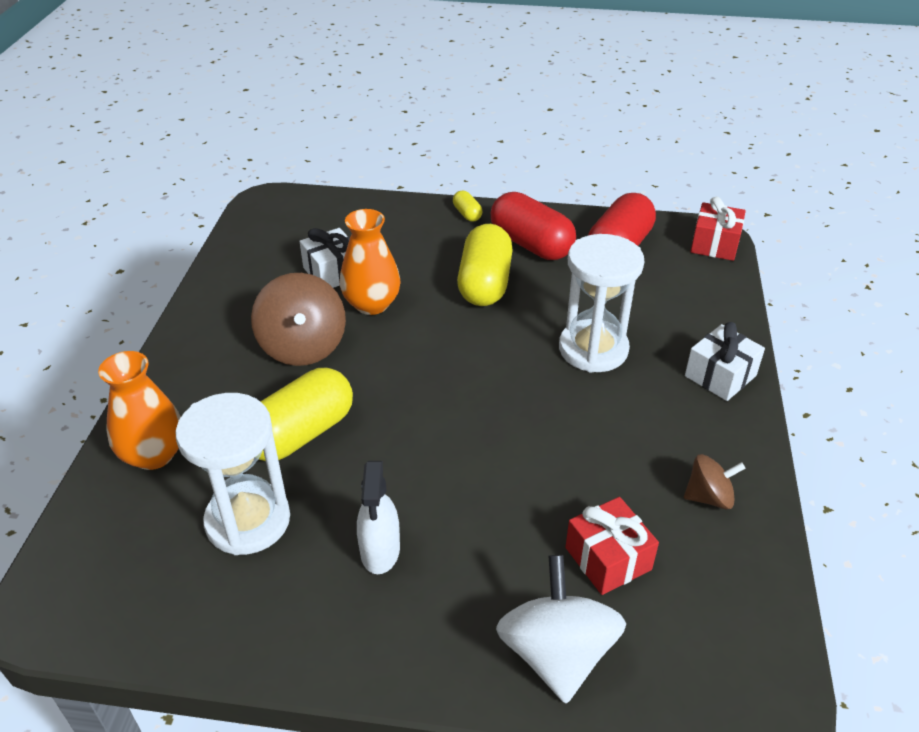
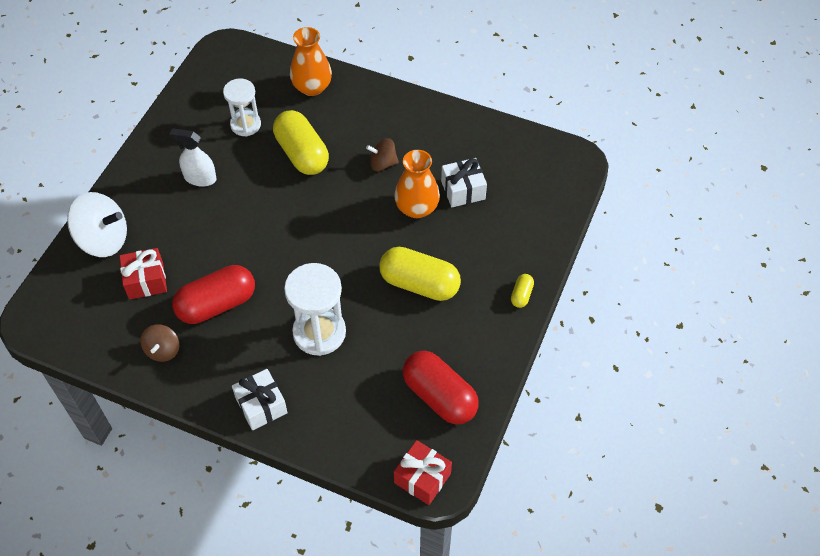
camera: 105 degrees right, 15 degrees up
white hourglass [175,393,290,555] -> white hourglass [223,79,261,136], size x0.65
brown spinning top [251,273,346,366] -> brown spinning top [366,138,399,171], size x0.56
yellow capsule [453,191,482,222] -> yellow capsule turned 60 degrees counterclockwise [511,274,534,308]
red capsule [491,192,576,260] -> red capsule moved to [172,265,255,324]

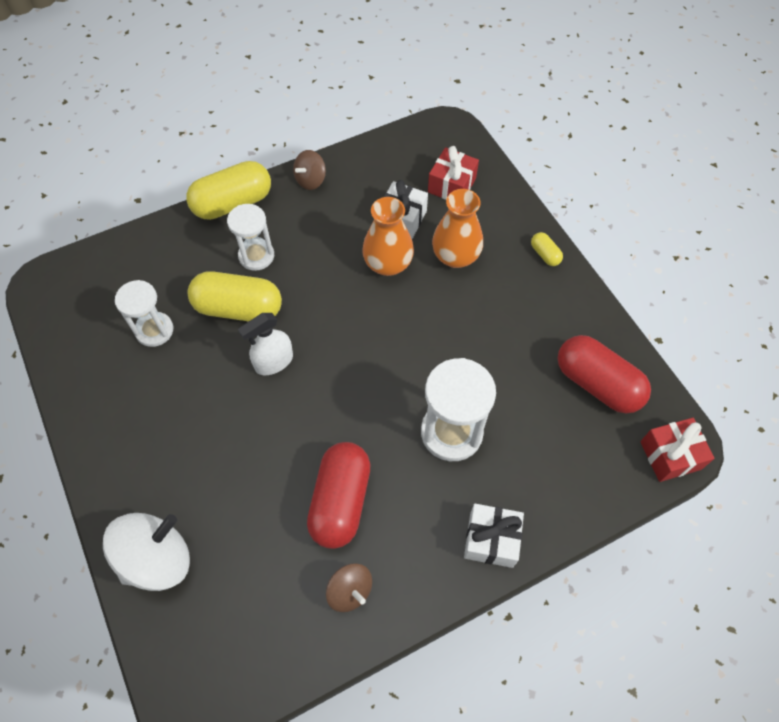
camera: 50 degrees left, 5 degrees up
red gift [119,248,167,299] -> red gift moved to [428,146,479,200]
white spray bottle [169,129,217,187] -> white spray bottle moved to [238,313,293,375]
orange vase [290,27,332,96] -> orange vase moved to [432,189,483,268]
brown spinning top [366,138,399,171] -> brown spinning top moved to [293,150,326,190]
yellow capsule [379,247,461,301] -> yellow capsule moved to [186,161,271,220]
red capsule [403,351,479,425] -> red capsule turned 45 degrees clockwise [558,335,651,413]
none -> white hourglass [227,204,274,271]

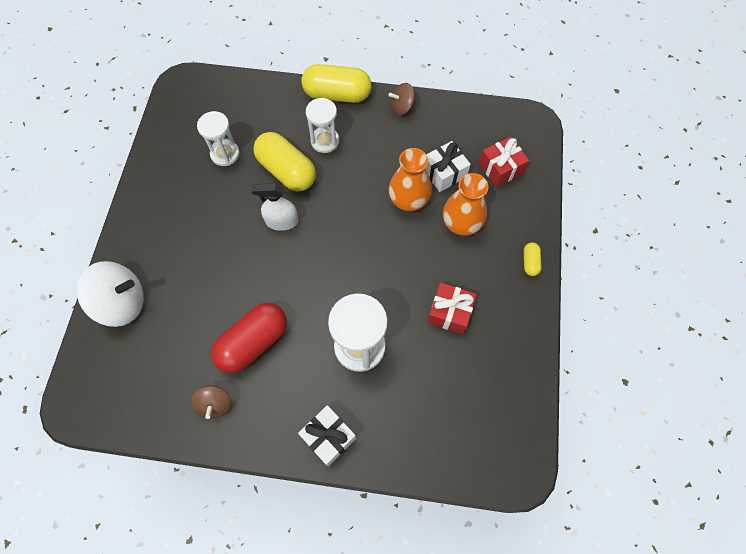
camera: 35 degrees right, 5 degrees up
red capsule [558,335,651,413] -> none
red gift [640,418,715,482] -> red gift moved to [427,283,477,334]

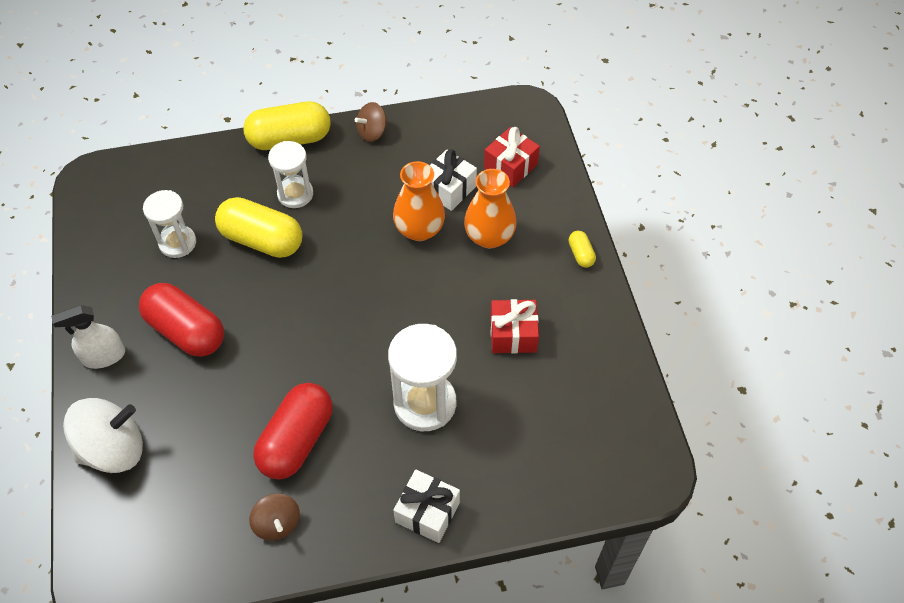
camera: 20 degrees left, 10 degrees down
white spray bottle [251,183,298,231] -> white spray bottle moved to [51,305,125,369]
none -> red capsule [139,283,224,357]

